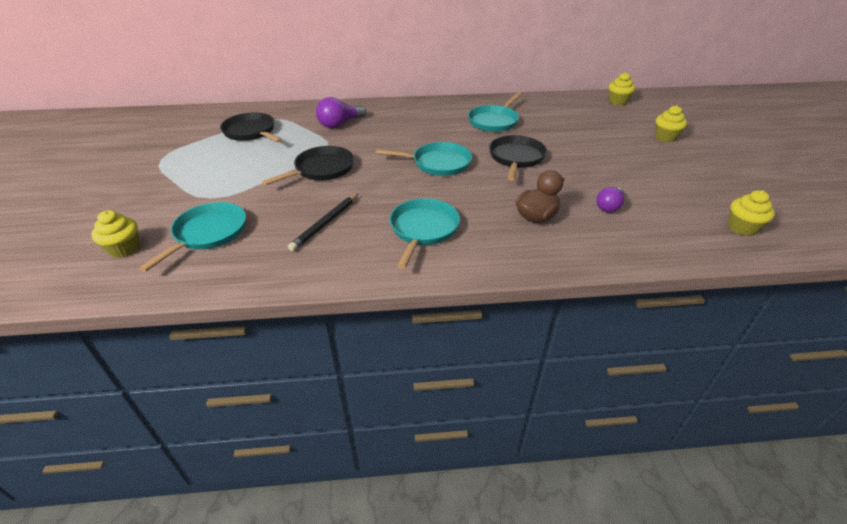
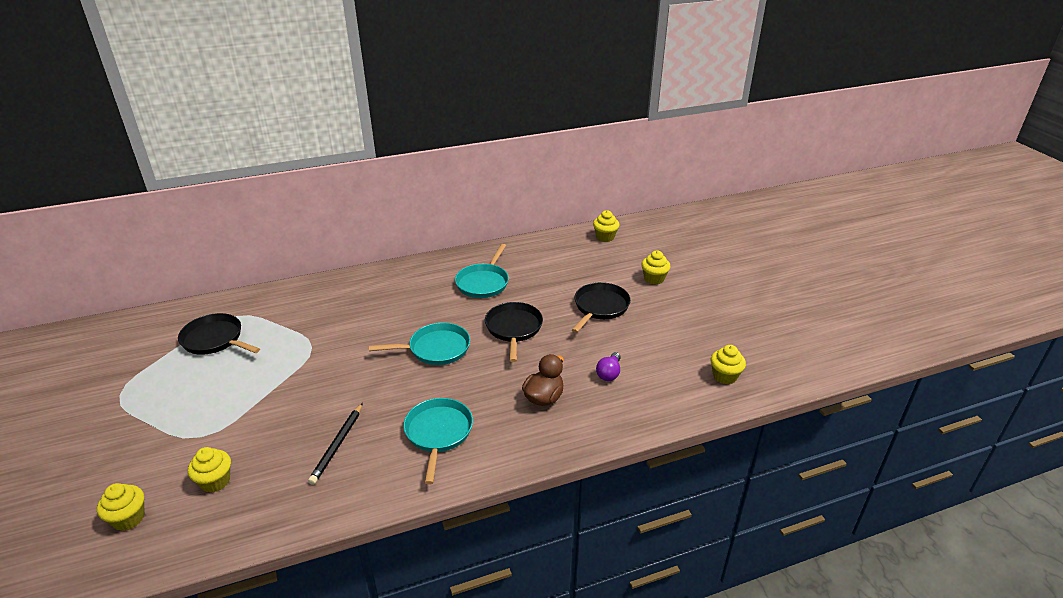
camera: 15 degrees left, 5 degrees down
turquoise pan [139,202,246,272] -> yellow cupcake [188,447,231,493]
black pan [262,146,354,185] -> black pan moved to [572,282,631,333]
purple light bulb [316,97,366,128] -> none

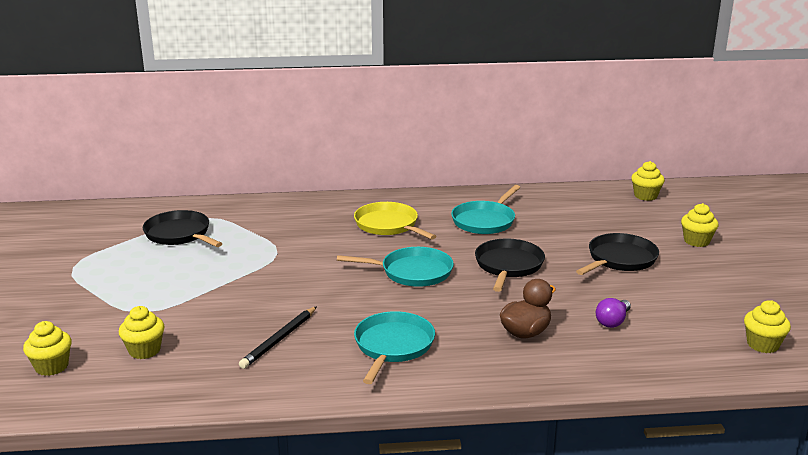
camera: 15 degrees right, 10 degrees down
none -> yellow pan [354,202,436,240]

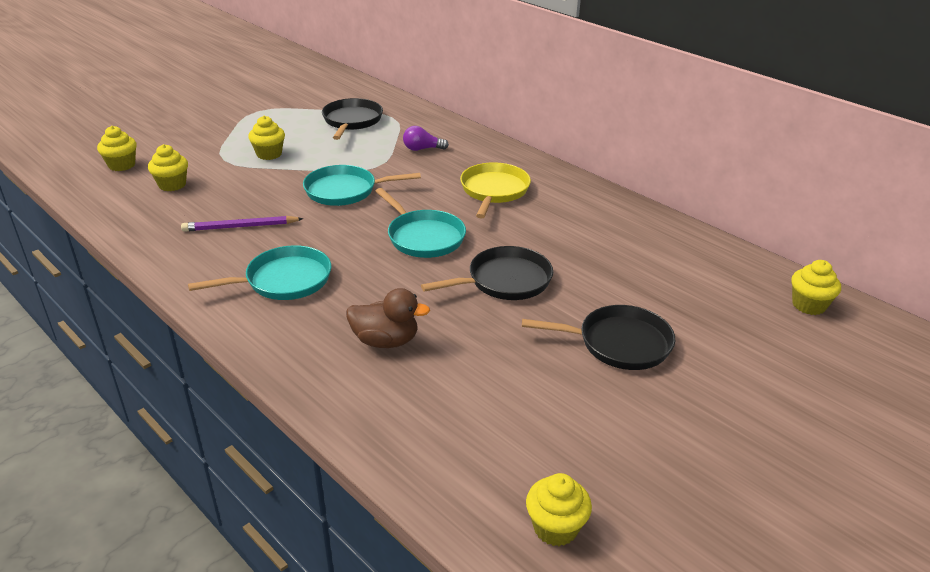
camera: 50 degrees right, 10 degrees up
black pencil [239,306,317,369] -> purple pencil [181,216,304,232]
turquoise pan [451,185,520,234] -> turquoise pan moved to [303,165,421,206]
purple light bulb [596,298,631,328] -> purple light bulb moved to [403,126,449,151]
yellow cupcake [681,203,719,247] -> yellow cupcake moved to [248,116,285,160]

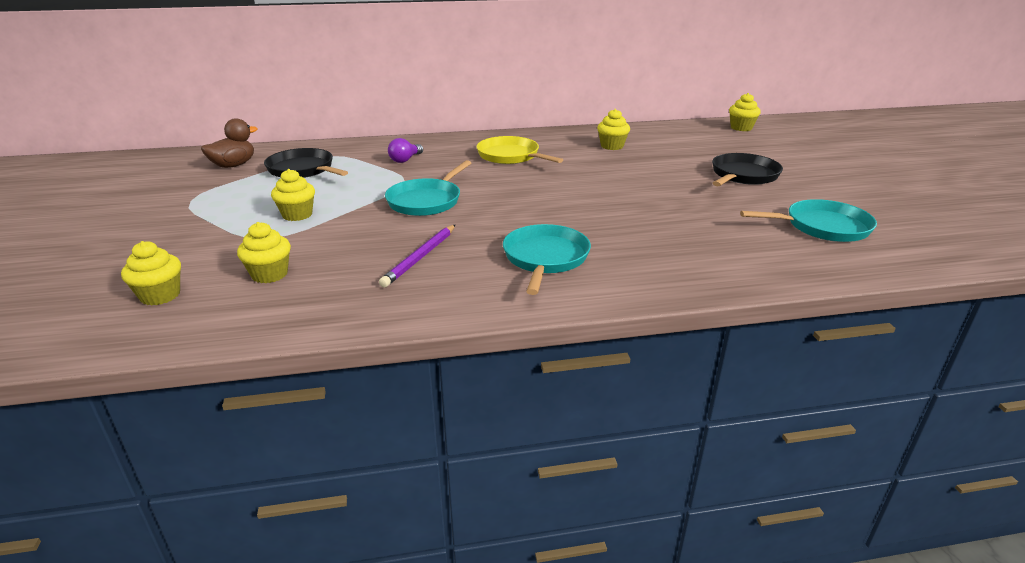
camera: 55 degrees left, 5 degrees down
brown duck [346,288,430,348] -> brown duck moved to [201,118,258,168]
turquoise pan [375,188,466,258] -> turquoise pan moved to [740,199,877,242]
black pan [421,246,553,300] -> none
yellow cupcake [526,473,592,546] -> yellow cupcake moved to [597,109,630,150]

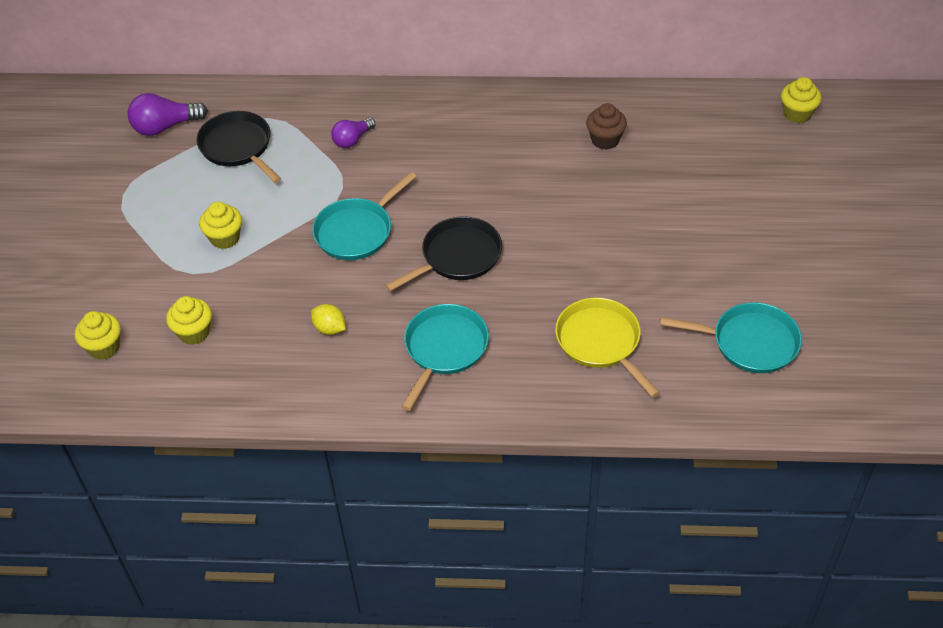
camera: 15 degrees right, 20 degrees up
brown duck [201,118,258,168] -> purple light bulb [128,93,208,136]
purple pencil [379,225,455,287] -> yellow lemon [311,304,345,335]
yellow pan [476,136,563,164] -> yellow pan moved to [555,298,660,398]
yellow cupcake [597,109,630,150] -> brown cupcake [586,103,627,150]
black pan [712,153,783,186] -> black pan moved to [385,216,502,291]

